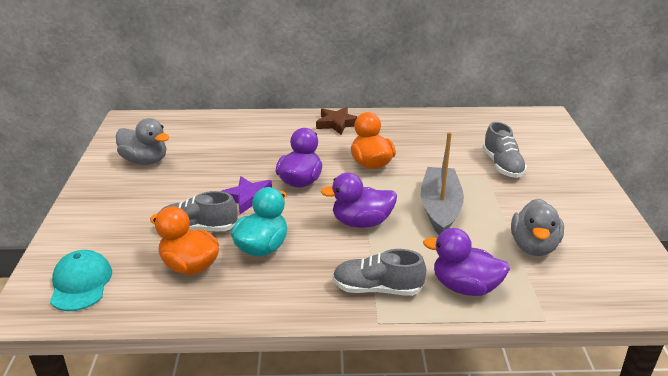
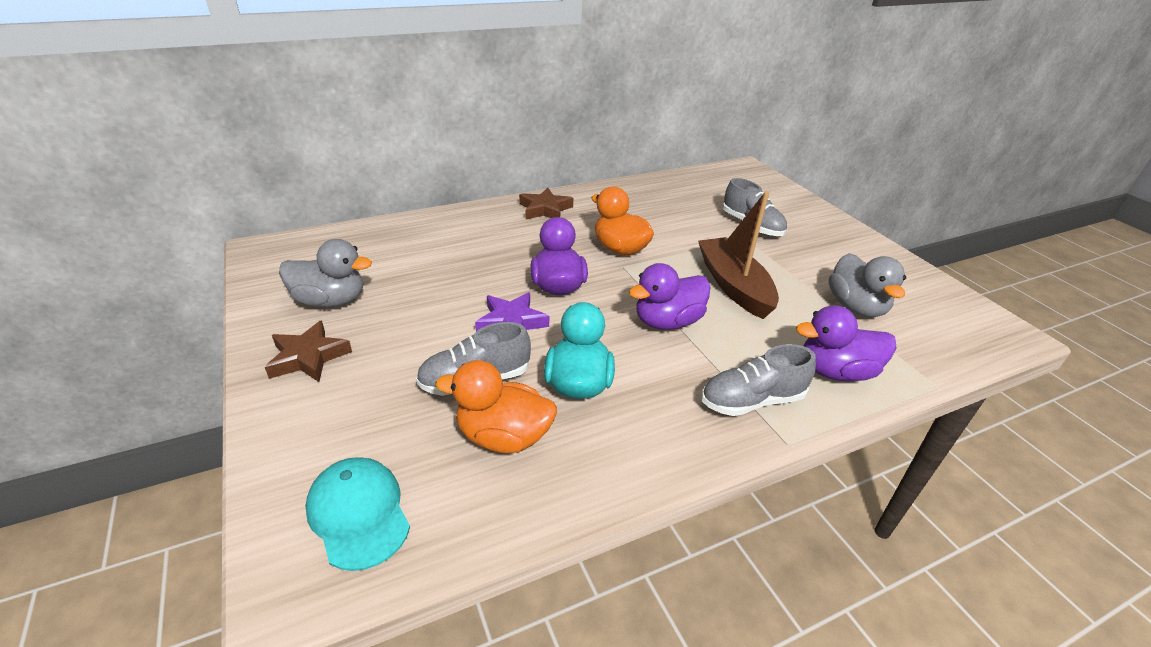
camera: 25 degrees left, 5 degrees up
grey boat [421,132,464,235] -> brown boat [698,191,779,319]
none -> brown star [265,321,352,382]

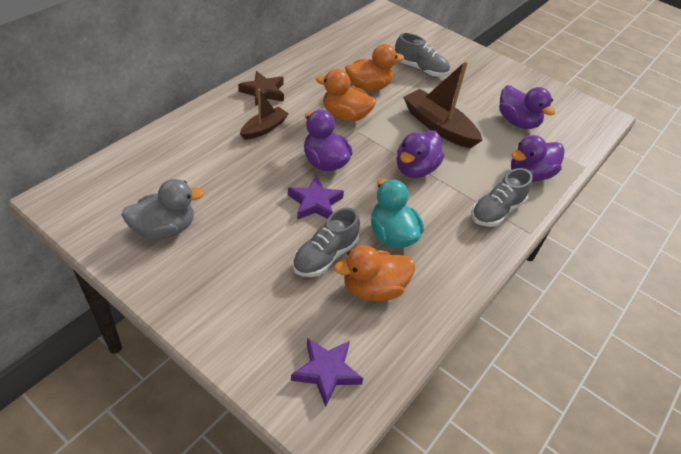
camera: 30 degrees left, 10 degrees up
brown star [265,321,352,382] -> none
turquoise cap [305,457,410,571] -> purple star [291,338,363,407]
grey duck [829,253,906,318] -> purple duck [499,85,555,129]
none -> brown boat [240,89,289,140]
none -> orange duck [345,44,404,92]

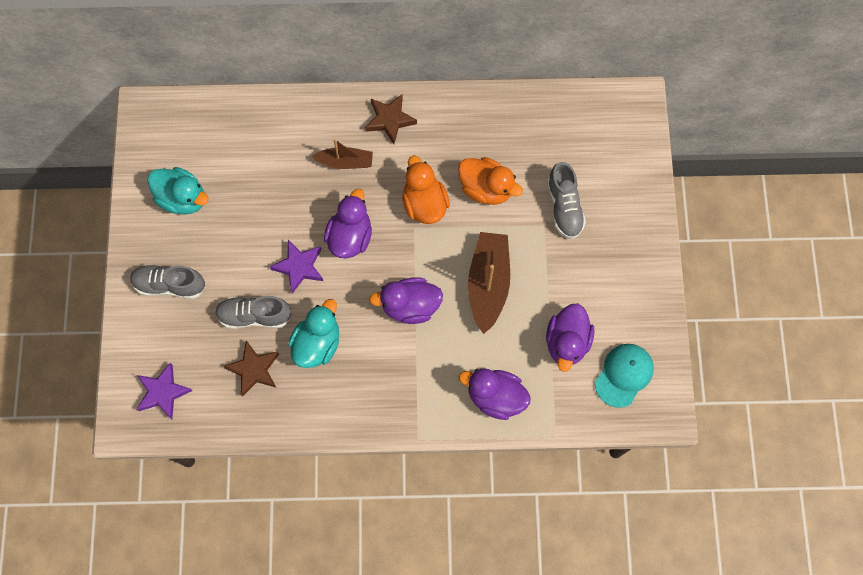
camera: 55 degrees right, 25 degrees up
grey duck [121,179,204,240] -> turquoise duck [147,167,209,215]
orange duck [334,245,415,301] -> brown star [223,340,279,397]
grey shoe [471,168,533,227] -> grey shoe moved to [130,264,206,299]
none -> turquoise cap [595,344,654,408]

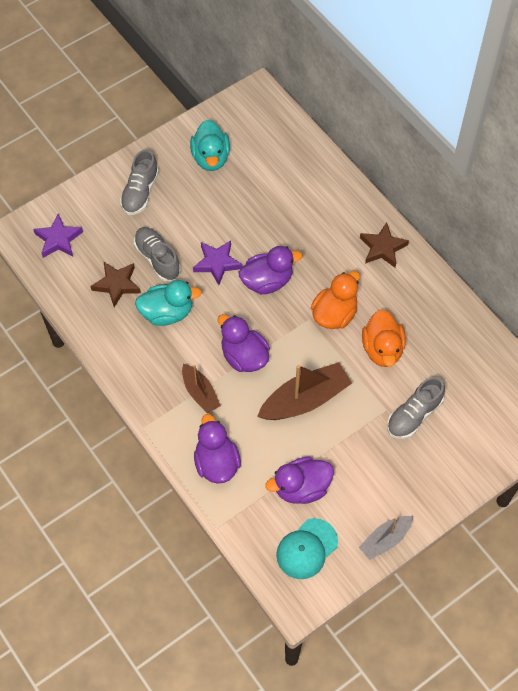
camera: 55 degrees right, 10 degrees down
grey shoe [130,264,206,299] -> grey shoe turned 135 degrees counterclockwise [120,149,159,215]
brown boat [311,139,373,169] -> brown boat moved to [182,364,221,414]
turquoise cap [595,344,654,408] -> turquoise cap turned 135 degrees clockwise [276,518,338,579]
none -> grey boat [359,516,413,560]

